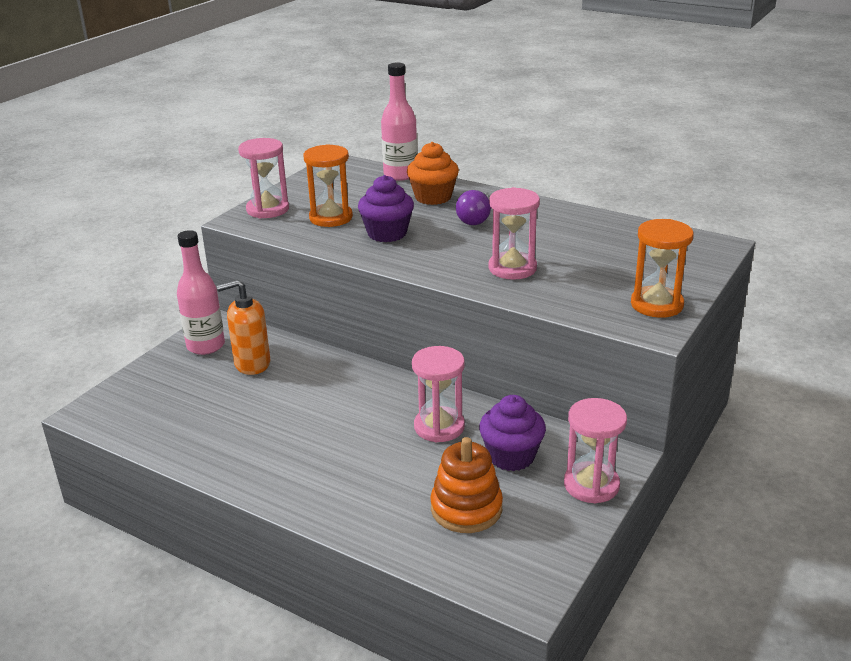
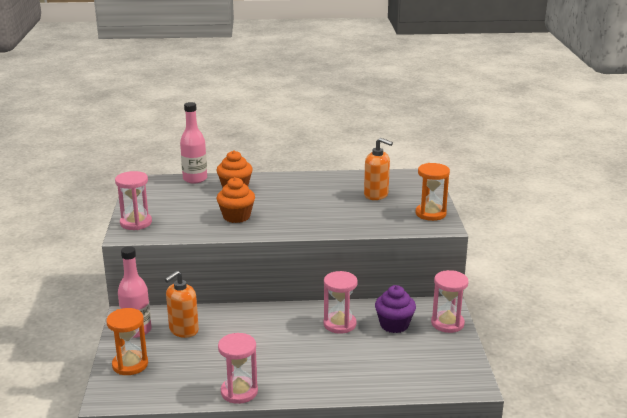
camera: 35 degrees left, 5 degrees down
orange hourglass [303,144,353,227] -> orange hourglass moved to [106,308,148,375]
purple cupcake [358,175,414,242] -> orange cupcake [217,177,255,223]
orange stacking toy [430,437,503,533] -> none
purple light bulb [456,190,491,225] -> none
pink hourglass [488,187,540,280] -> pink hourglass moved to [218,333,258,404]
none -> orange soap dispenser [364,138,393,200]

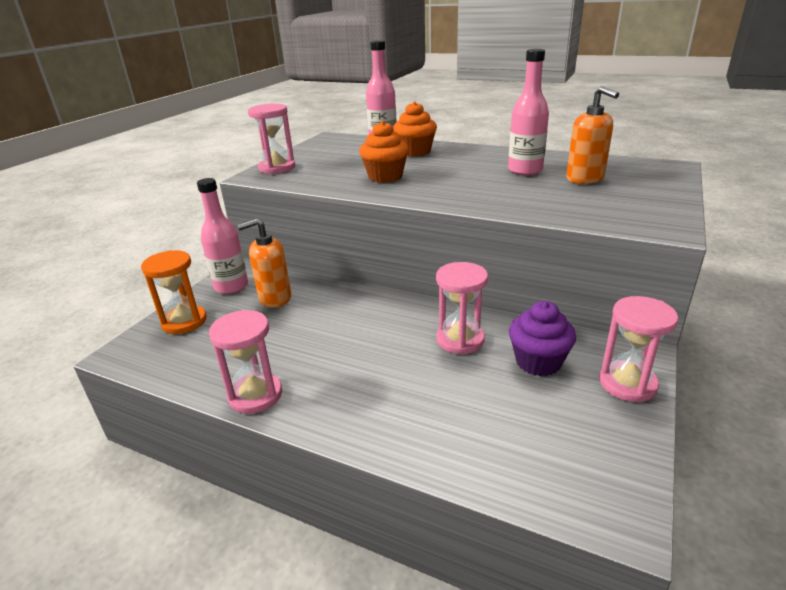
camera: 30 degrees right, 5 degrees up
orange hourglass [415,163,450,221] -> none
none -> pink bottle [508,49,549,175]

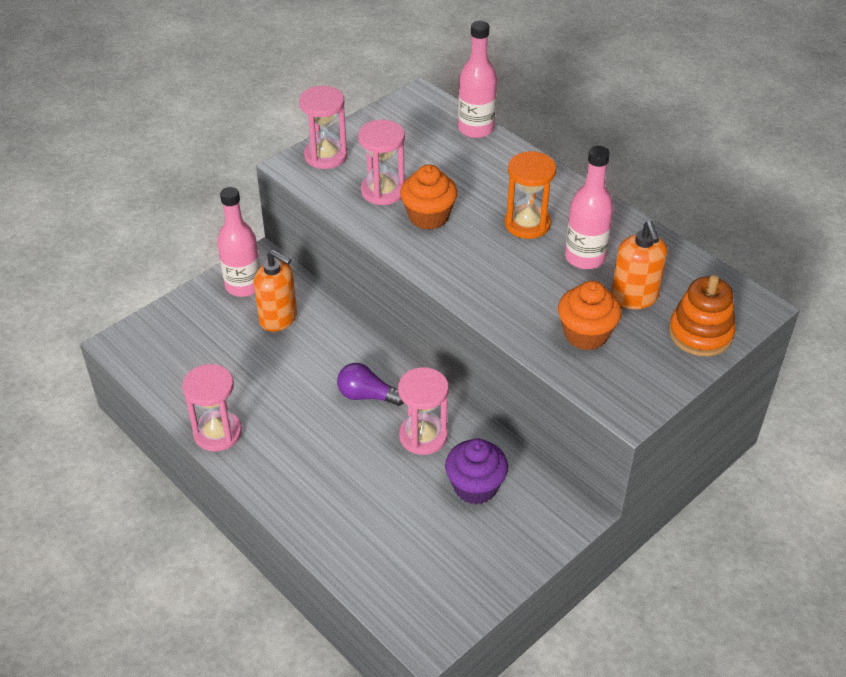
camera: 20 degrees right, 15 degrees up
orange hourglass [141,250,207,334] -> orange hourglass moved to [504,151,556,239]
orange soap dispenser [237,218,291,308] -> orange soap dispenser turned 150 degrees counterclockwise [254,250,297,332]
orange cupcake [393,101,437,157] -> orange cupcake moved to [558,281,622,350]
pink hourglass [599,296,678,402] -> pink hourglass moved to [358,120,405,205]
none -> purple light bulb [337,363,404,406]
none -> orange stacking toy [669,275,736,357]

